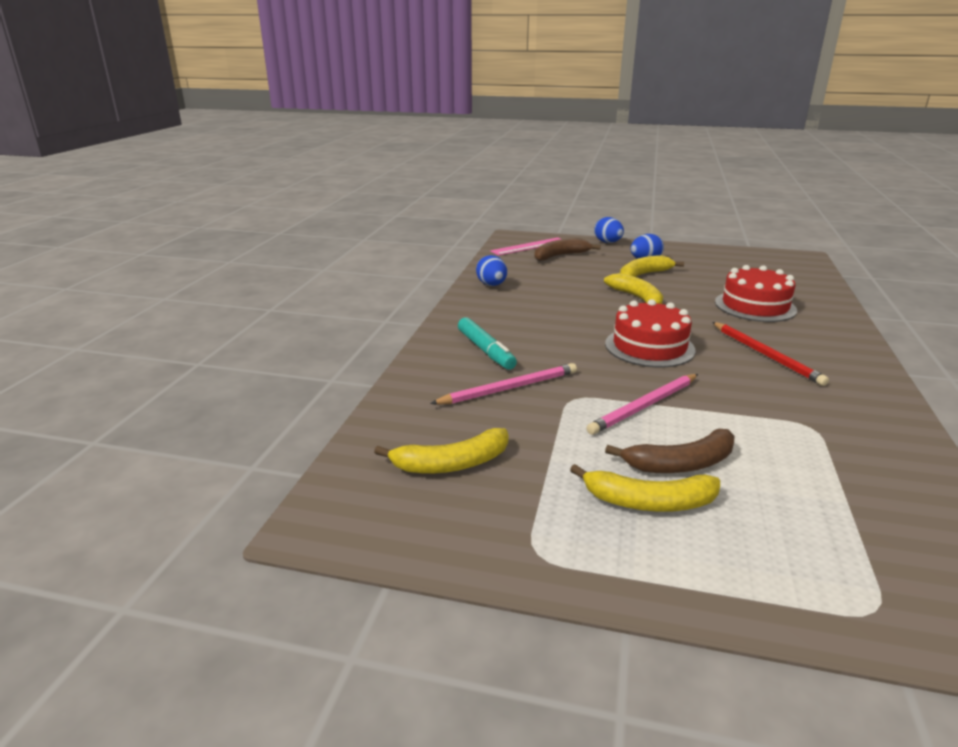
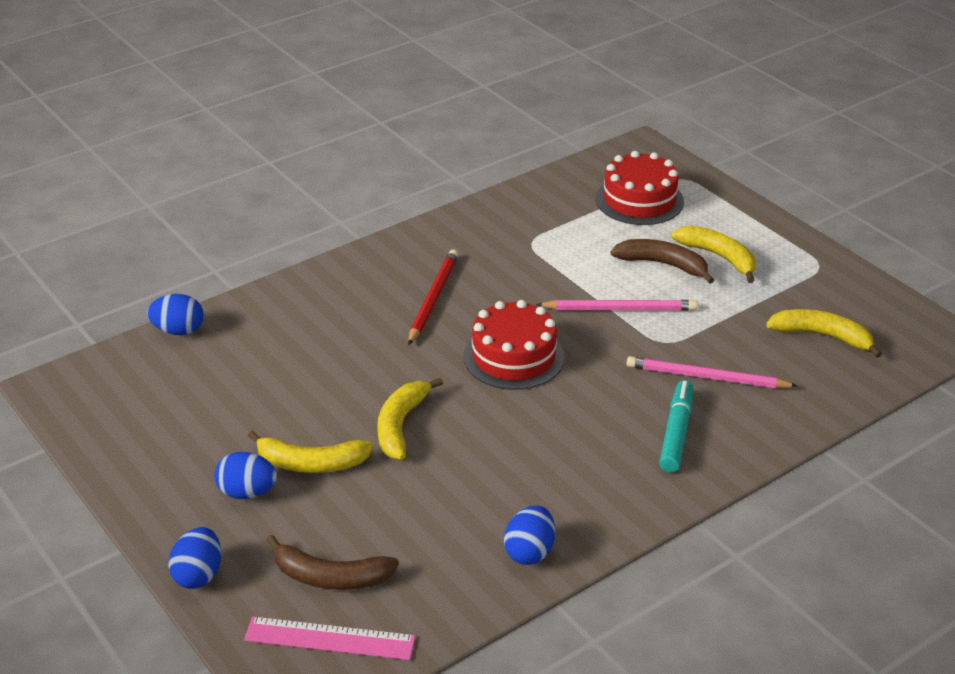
camera: 140 degrees left, 10 degrees up
red cake [715,265,797,322] -> red cake moved to [596,151,684,225]
none -> blue egg [147,294,203,335]

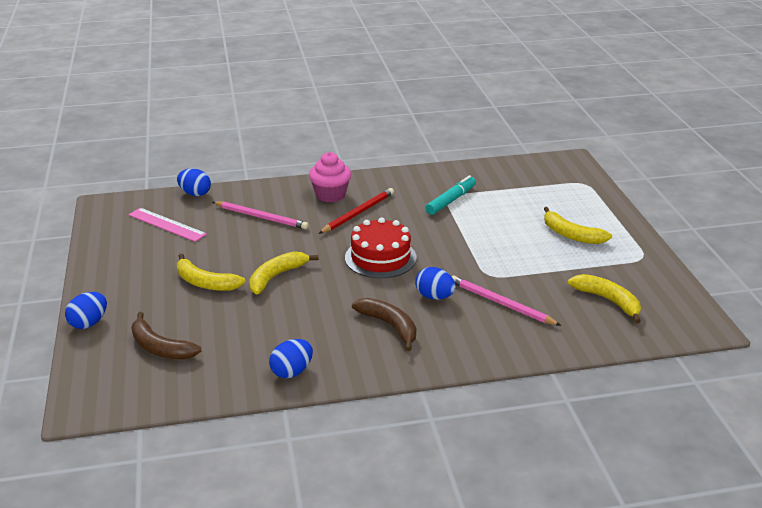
camera: 25 degrees right, 5 degrees down
blue egg [214,452,277,499] -> blue egg moved to [415,267,456,300]
pink ruler [244,616,416,660] -> pink ruler moved to [129,208,207,242]
pink pencil [536,300,697,311] -> pink pencil moved to [213,201,309,229]
red cake [596,151,684,225] -> none
brown banana [611,239,714,284] -> brown banana moved to [352,298,416,351]
turquoise marker [659,380,693,472] -> turquoise marker moved to [425,175,476,215]
yellow banana [671,225,756,283] -> yellow banana turned 150 degrees clockwise [544,207,612,244]
none -> pink cupcake [309,152,351,202]

